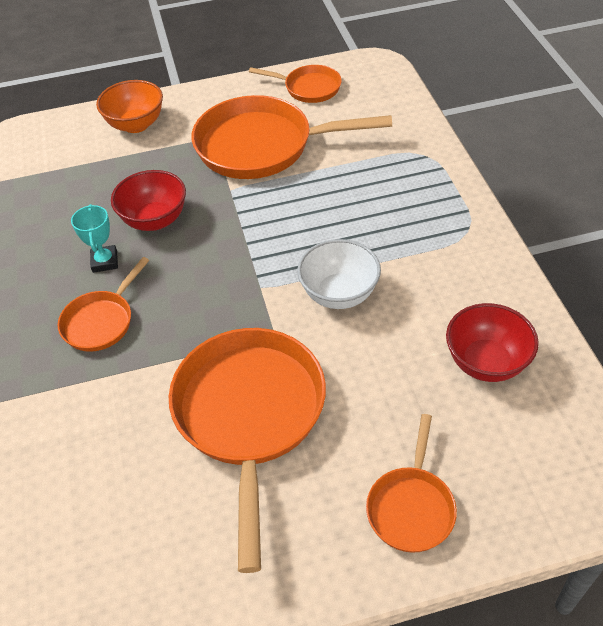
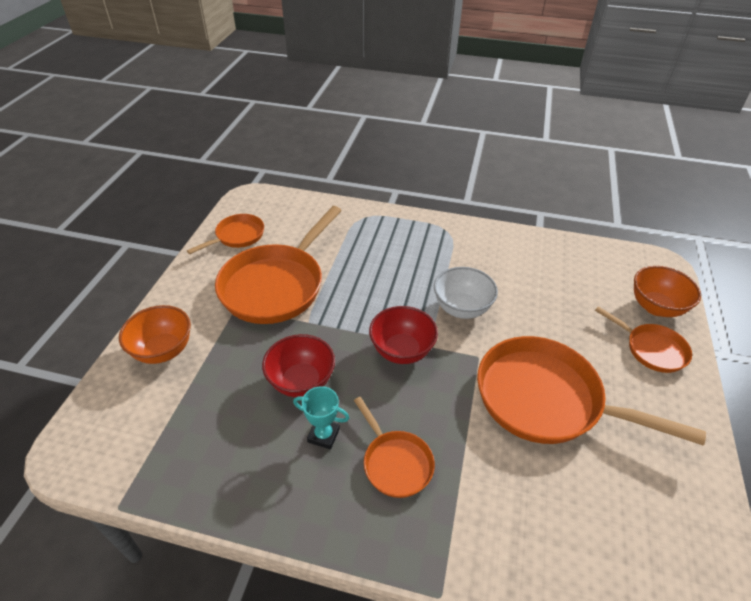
camera: 65 degrees left, 5 degrees down
red bowl [446,303,539,382] -> red bowl moved to [369,306,438,364]
none -> orange bowl [634,266,701,317]

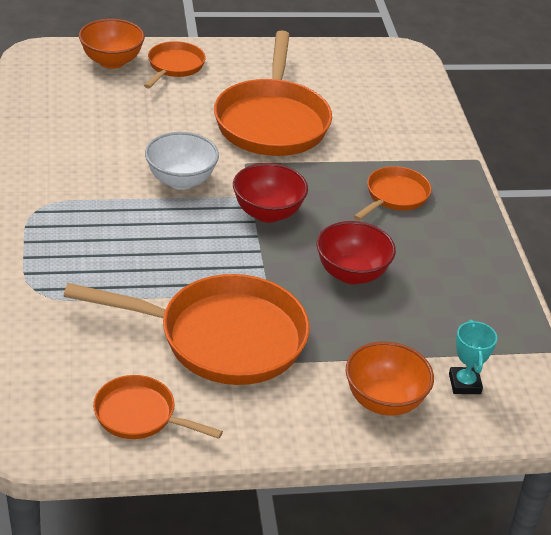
camera: 115 degrees left, 5 degrees down
turquoise trophy [293,386,349,449] -> turquoise trophy moved to [449,320,497,394]

